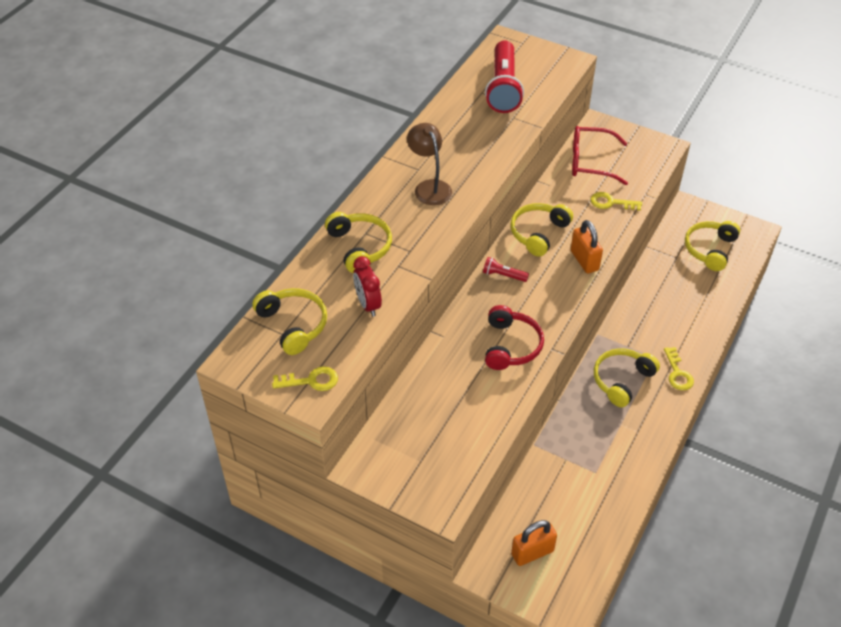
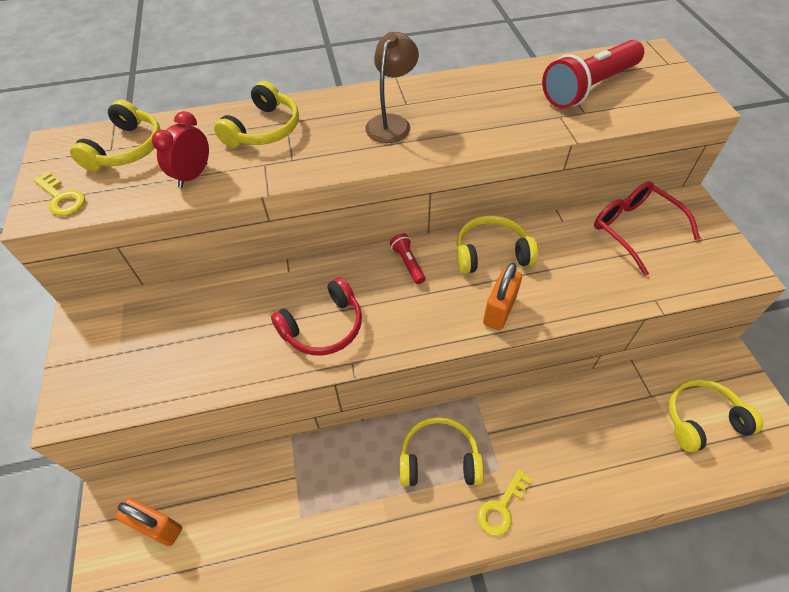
camera: 50 degrees right, 5 degrees up
yellow key [590,192,642,211] -> none

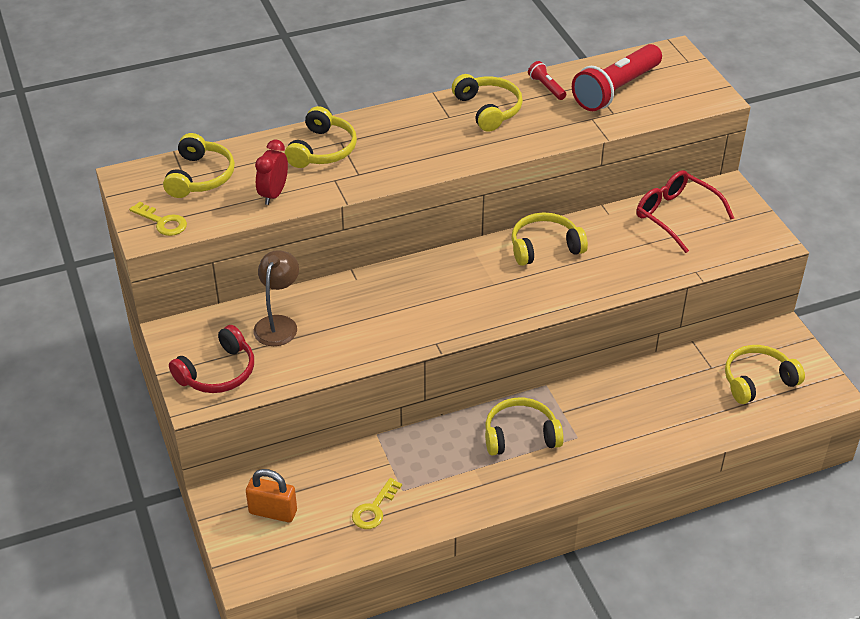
camera: 10 degrees left, 10 degrees down
red headphones [271,277,362,355] -> red headphones moved to [169,325,254,393]
brown lamp [365,32,419,143] -> brown lamp moved to [253,250,299,346]
red flashlight [390,233,425,284] -> red flashlight moved to [528,61,566,100]
yellow key [478,469,532,536] -> yellow key moved to [352,478,402,529]
orange padlock [483,263,522,330] -> none
none -> yellow headphones [452,74,523,132]

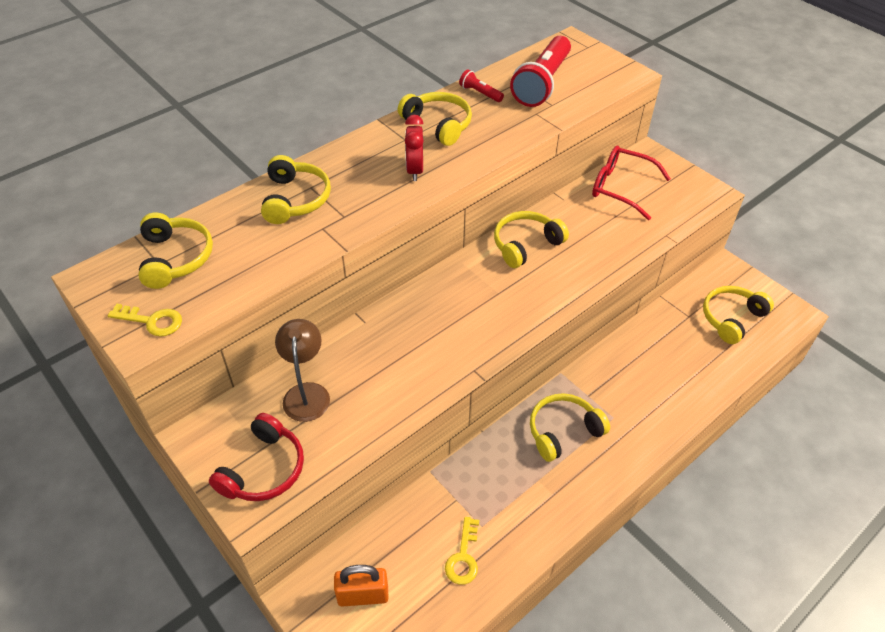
camera: 20 degrees left, 5 degrees up
red clock [255,140,288,205] -> red clock moved to [405,115,424,181]

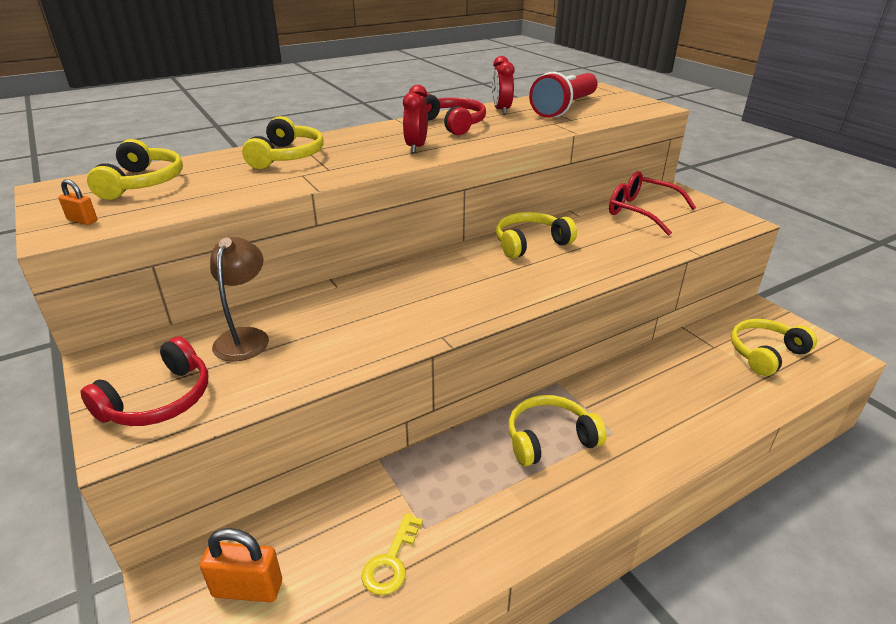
camera: 10 degrees right, 15 degrees down
yellow key [108,304,182,337] -> orange padlock [58,179,97,225]
yellow headphones [398,92,472,146] -> red headphones [425,93,486,135]
red flashlight [459,70,504,102] -> red clock [492,56,514,115]

